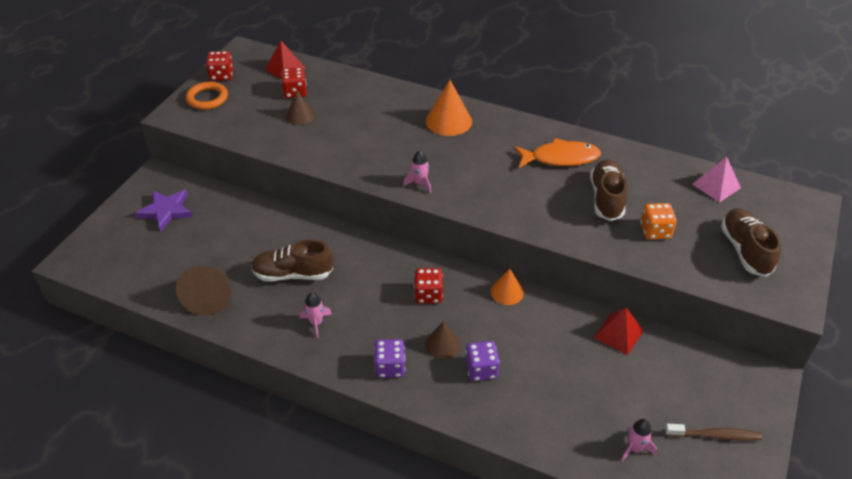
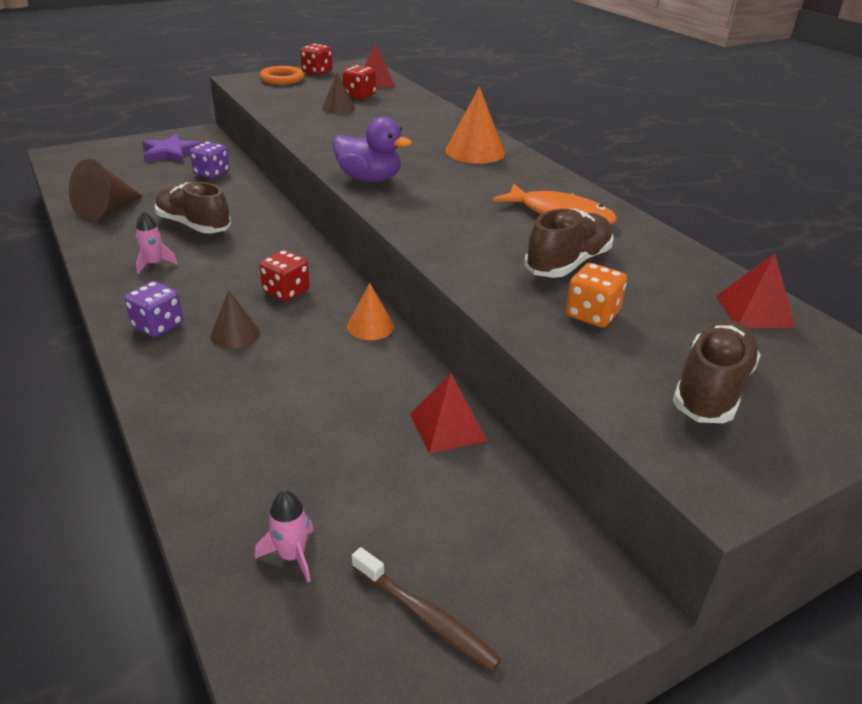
camera: 35 degrees right, 10 degrees down
pink rocket [403,151,431,193] -> purple duck [333,117,412,182]
purple dice [465,341,500,381] -> purple dice moved to [190,142,230,179]
pink pyramid [692,156,741,203] -> red pyramid [716,253,796,328]

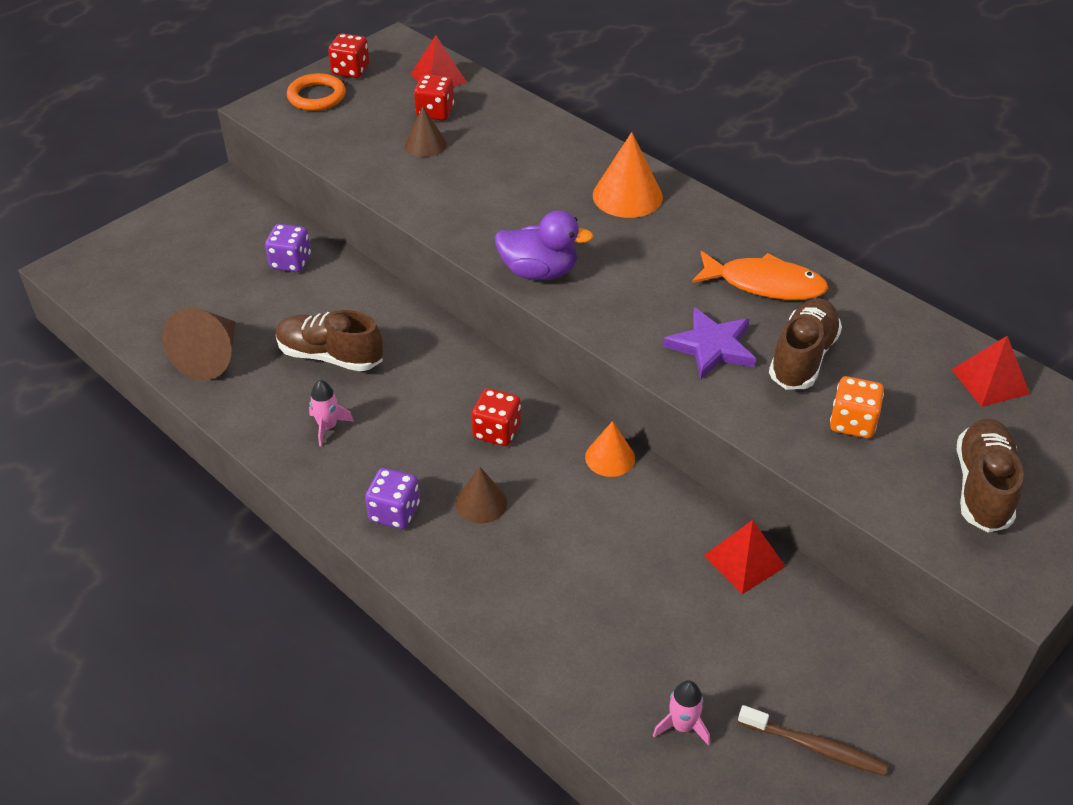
camera: 15 degrees left, 10 degrees up
purple star [142,134,202,163] -> purple star moved to [663,307,756,379]

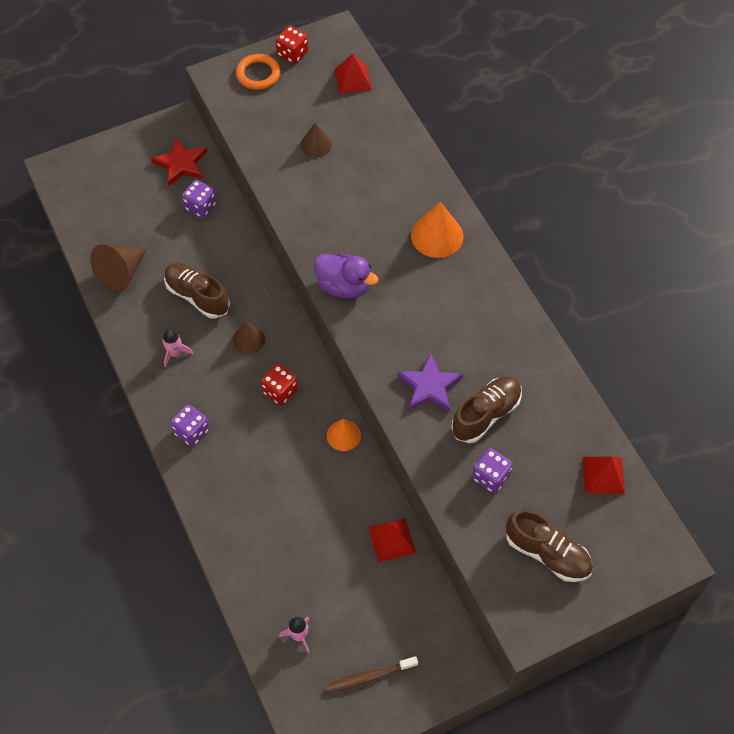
camera: 20 degrees right, 15 degrees up
red dice [414,75,454,121] -> none
brown cone [456,467,507,524] -> brown cone moved to [232,322,265,354]
orange fish [692,251,828,300] -> none
brown toothbrush [738,705,888,776] -> brown toothbrush turned 120 degrees clockwise [326,656,418,693]
orange dice [830,376,884,438] -> purple dice [472,448,513,493]
brown shoe [957,419,1024,533] -> brown shoe turned 90 degrees clockwise [506,510,593,582]
none -> red star [151,137,207,186]

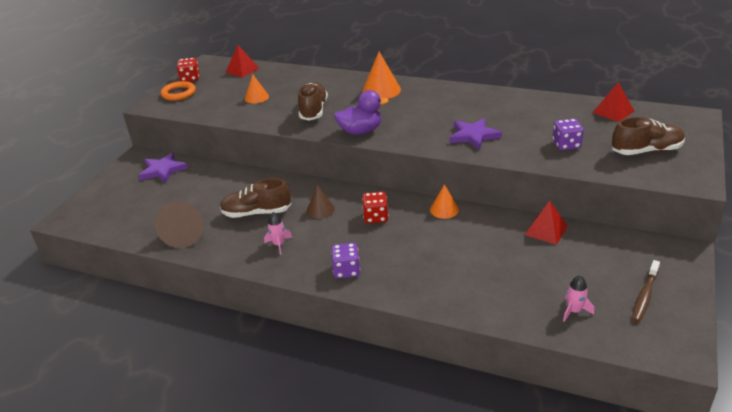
camera: 40 degrees left, 25 degrees down
red star [151,137,207,186] -> purple star [138,152,188,183]
purple dice [182,180,217,218] -> none
brown cone [301,123,332,157] -> orange cone [245,74,269,104]
brown shoe [451,376,522,443] -> brown shoe moved to [298,82,328,121]

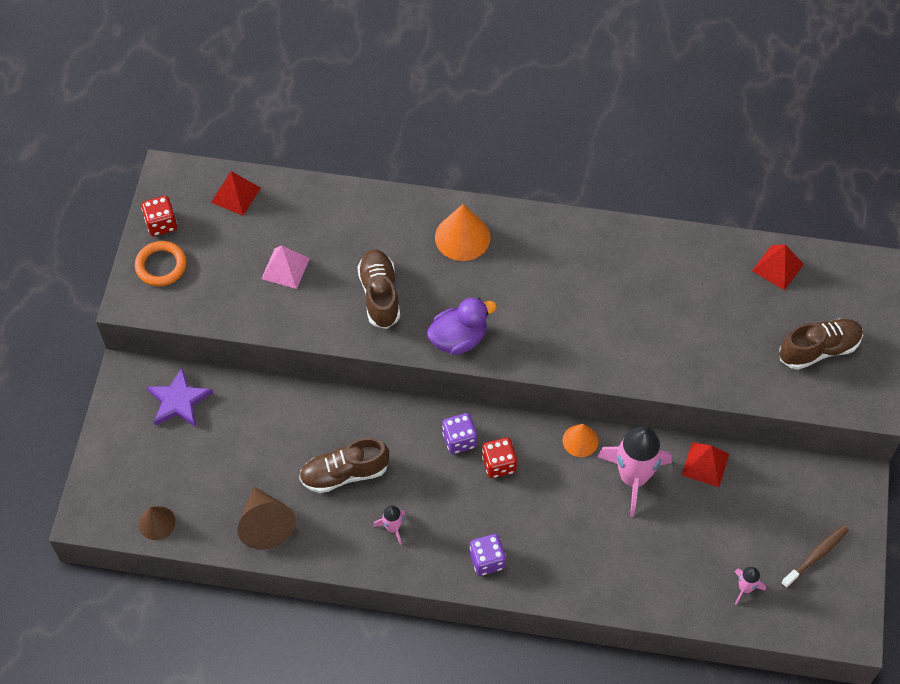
camera: 15 degrees left, 25 degrees up
orange cone [245,74,269,104] -> pink pyramid [261,246,310,289]
brown cone [307,185,335,219] -> brown cone moved to [138,506,175,540]
purple star [450,118,502,150] -> none
purple dice [553,119,584,150] -> purple dice moved to [442,413,478,454]
brown toothbrush [632,260,660,322] -> brown toothbrush turned 150 degrees counterclockwise [781,525,849,588]
none -> pink rocket [597,426,672,517]

